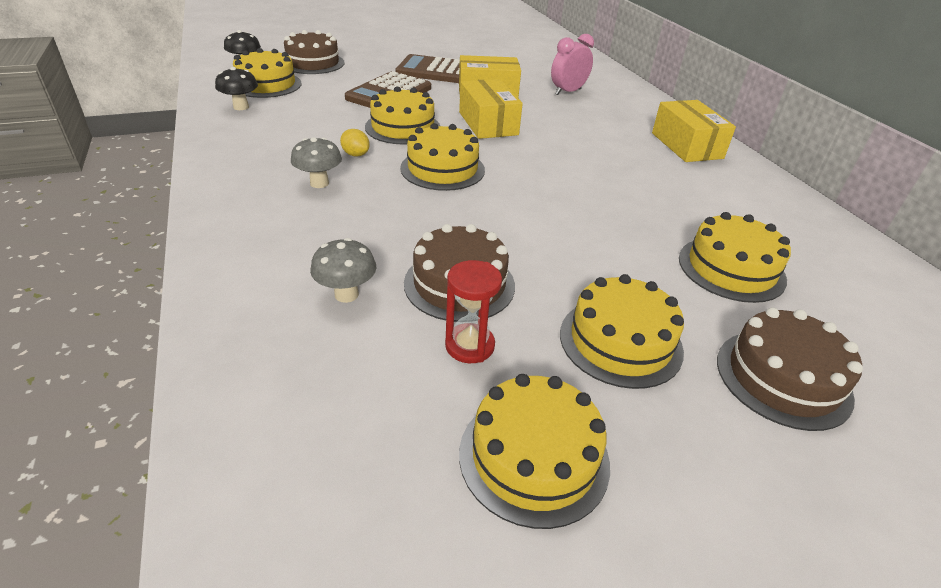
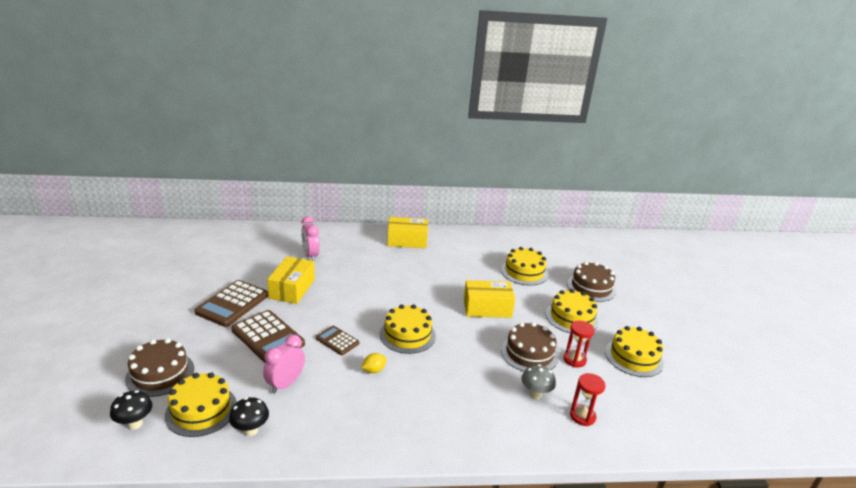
camera: 75 degrees left, 10 degrees down
grey mushroom [291,137,342,188] -> none
yellow cake [365,87,440,145] -> brown calculator [316,326,359,355]
yellow box [459,79,523,139] -> yellow box moved to [464,280,515,318]
none -> pink clock [263,334,305,394]
none -> red hourglass [570,373,605,426]

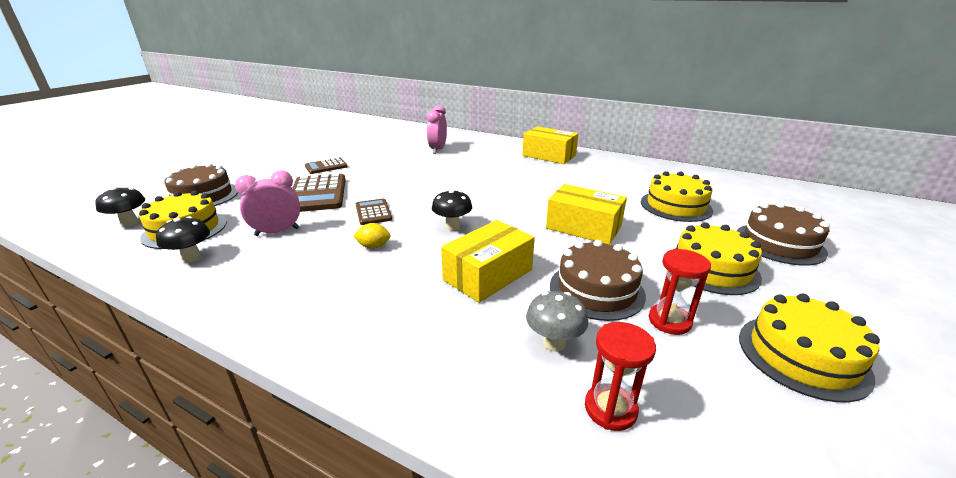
camera: 35 degrees right, 0 degrees up
brown calculator [194,280,268,327] -> brown calculator [305,157,348,174], size x0.57
yellow box [267,256,315,304] -> yellow box moved to [441,220,535,303]
yellow cake [380,304,436,354] -> black mushroom [432,190,472,231]

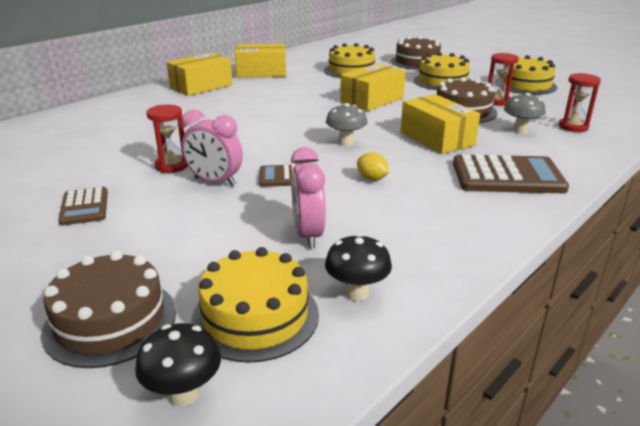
camera: 75 degrees left, 0 degrees up
brown calculator [293,174,345,212] -> brown calculator moved to [453,155,569,193]
yellow lemon [353,223,391,249] -> yellow lemon turned 60 degrees counterclockwise [357,152,389,181]
pink clock [427,105,447,154] -> pink clock moved to [182,110,243,186]
black mushroom [432,190,472,231] -> grey mushroom [326,103,368,146]
none -> red hourglass [147,105,188,173]
none -> yellow box [235,44,286,78]

